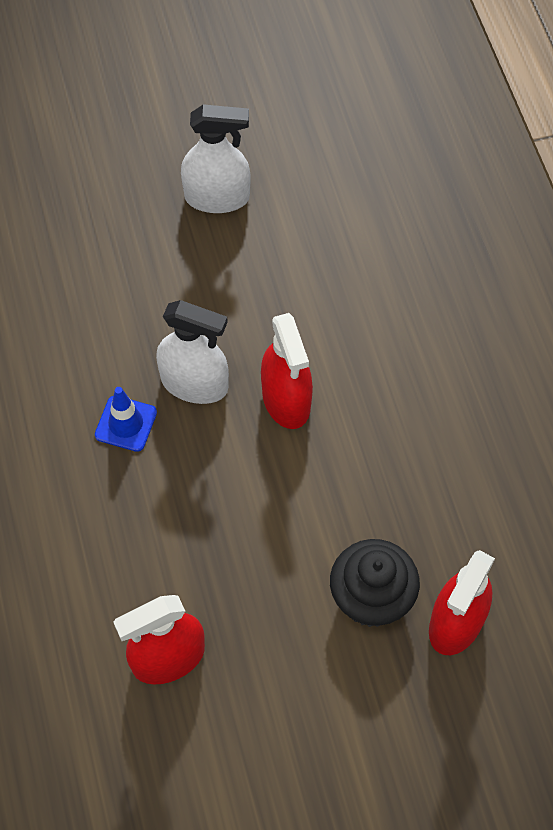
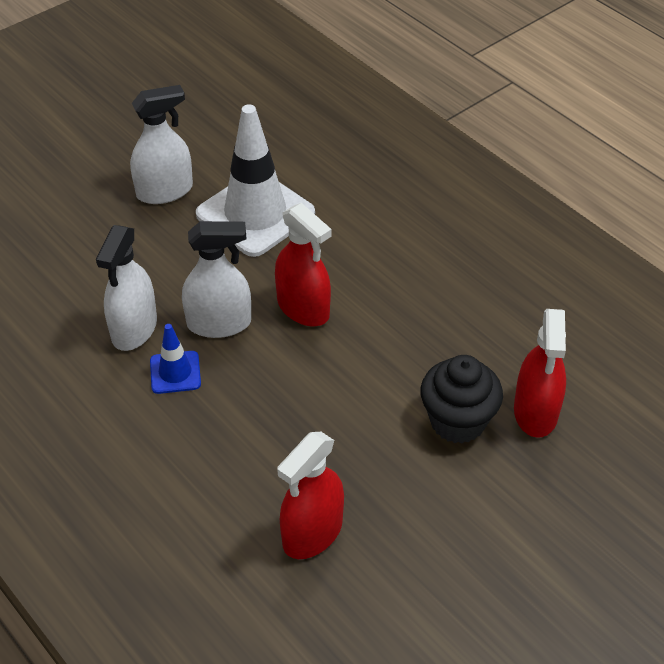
camera: 25 degrees left, 15 degrees down
none -> white spray bottle [96,225,157,351]
none -> white traffic cone [196,104,315,257]

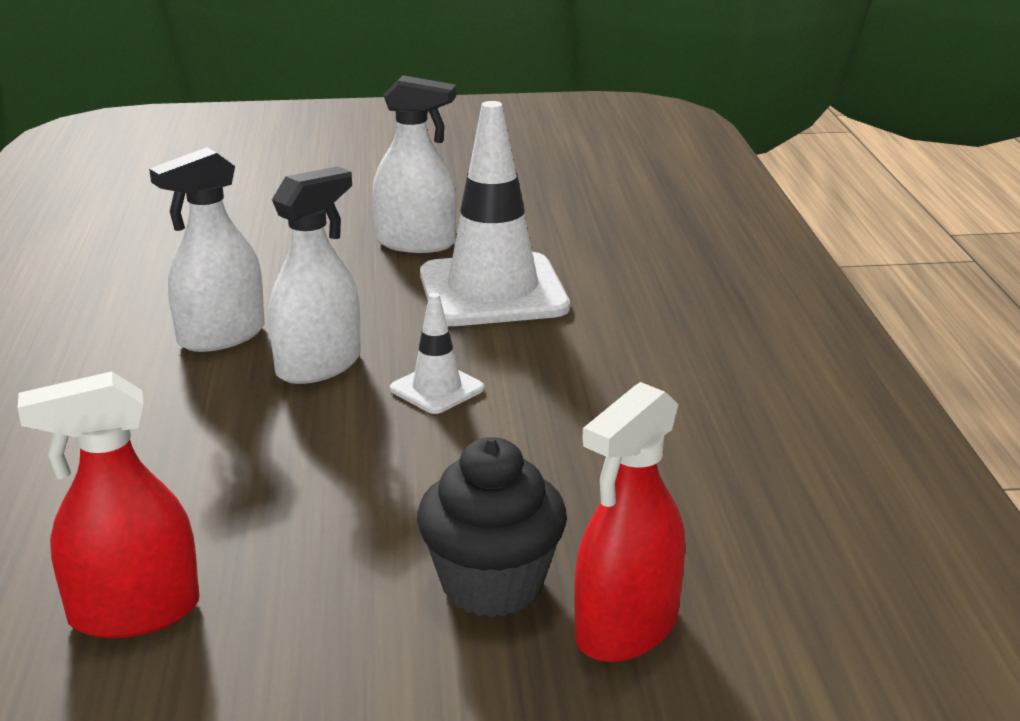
camera: 35 degrees right, 20 degrees down
blue traffic cone [150,324,201,394] -> none
white spray bottle [182,221,251,338] -> white spray bottle turned 75 degrees counterclockwise [268,166,361,384]
red spray bottle [275,203,332,326] -> white traffic cone [390,293,484,414]

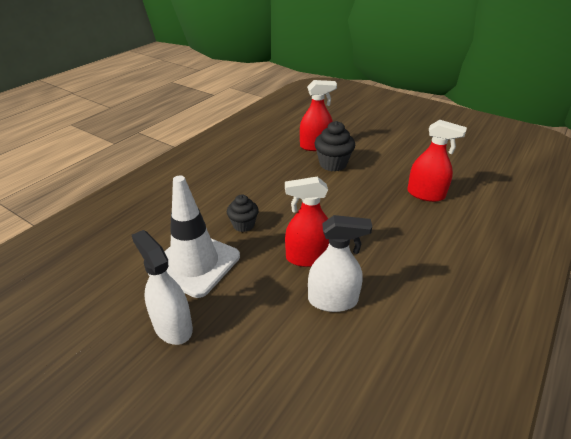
camera: 140 degrees left, 10 degrees up
white spray bottle [268,166,361,384] -> red spray bottle [285,176,329,267]
white traffic cone [390,293,484,414] -> none
none -> black cupcake [227,194,259,232]

